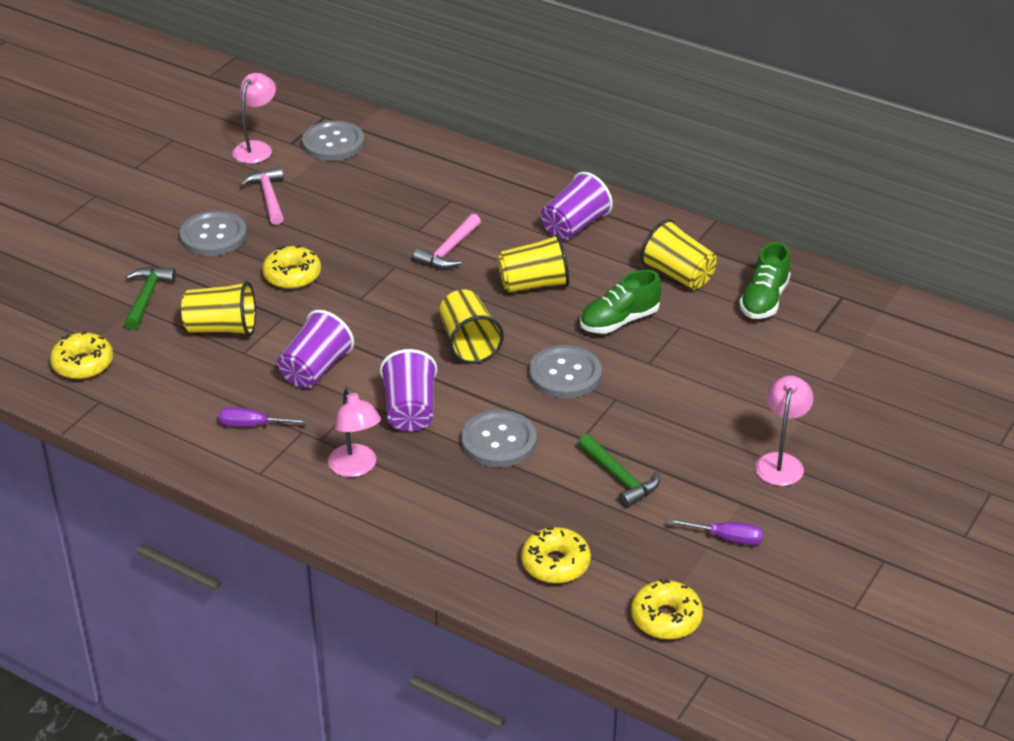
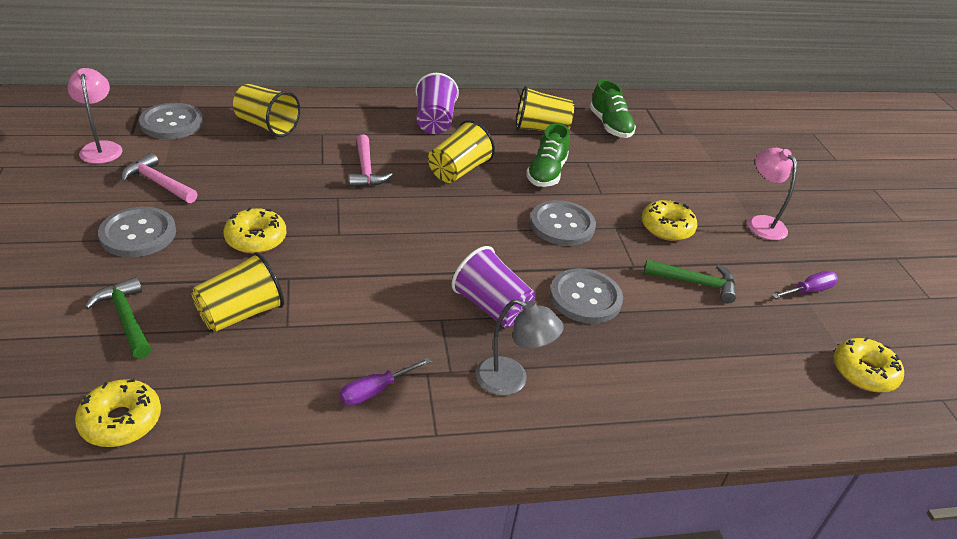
camera: 45 degrees left, 0 degrees up
purple cup [277,310,354,389] -> none
pink lamp [328,387,381,477] -> grey lamp [475,299,564,396]
yellow cup [439,289,504,364] -> yellow cup moved to [233,84,300,137]
yellow donut [521,527,591,583] -> yellow donut moved to [642,200,697,241]

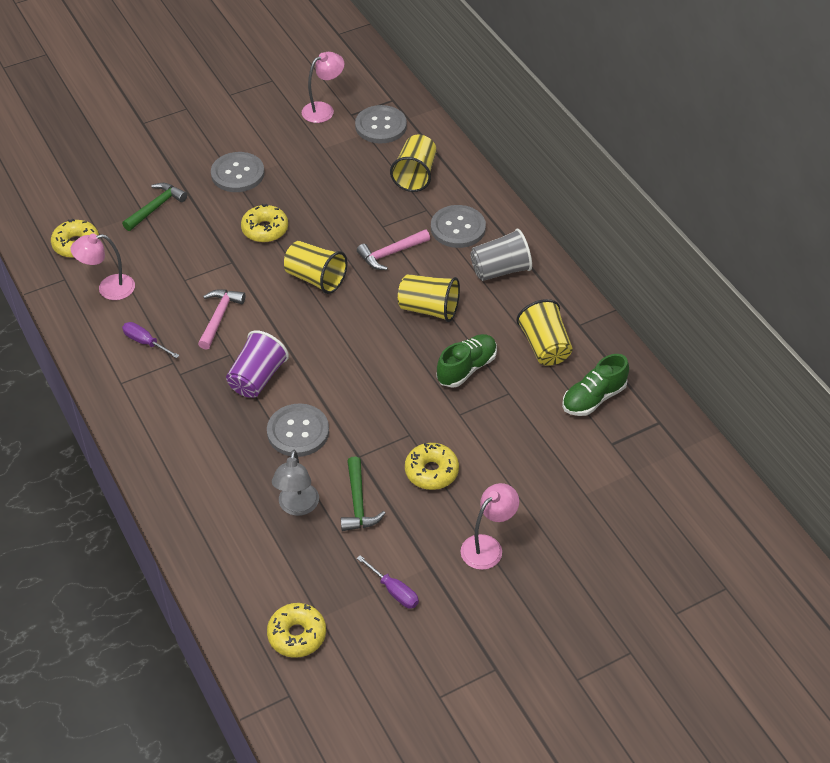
camera: 75 degrees right, 10 degrees up
pink hammer [121,153,198,203] -> pink hammer moved to [198,289,245,350]
yellow cup [192,252,284,332] -> yellow cup moved to [284,241,347,294]
purple cup [416,73,459,134] -> grey cup [470,228,532,281]
grey lamp [475,299,564,396] -> grey lamp moved to [272,450,319,516]
green shoe [526,123,570,187] -> green shoe turned 135 degrees clockwise [436,334,497,388]
grey button [530,200,596,246] -> grey button moved to [431,205,486,248]
none -> pink lamp [71,233,135,300]

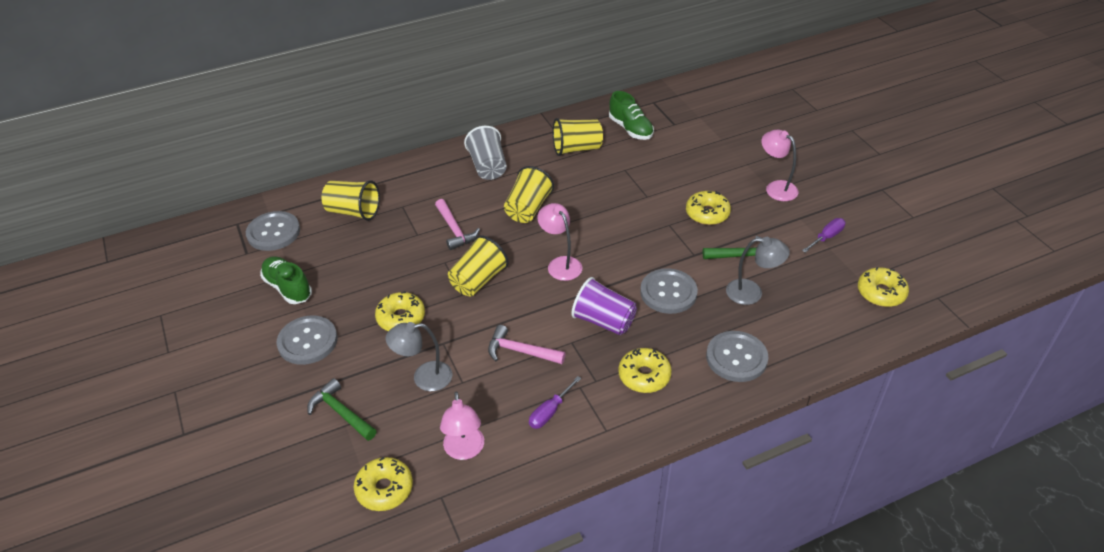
camera: 85 degrees left, 5 degrees down
pink lamp [302,52,344,123] -> pink lamp moved to [538,203,582,281]
grey button [431,205,486,248] -> grey button moved to [706,331,768,382]
green shoe [436,334,497,388] -> green shoe moved to [260,256,312,304]
none -> grey lamp [386,322,452,391]
none -> yellow donut [618,348,672,393]

